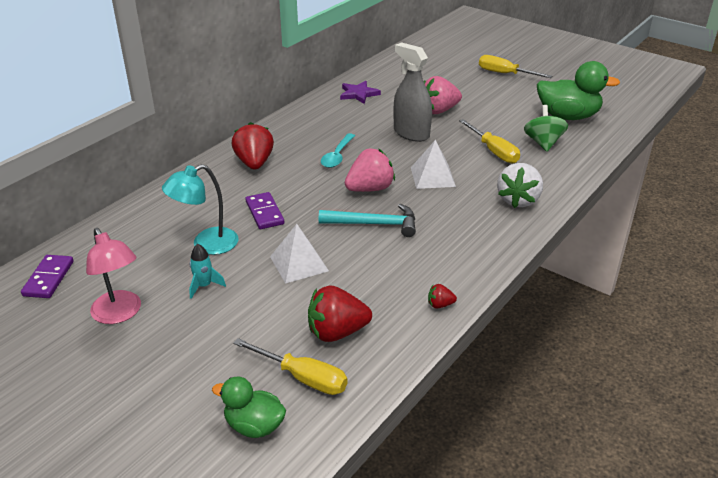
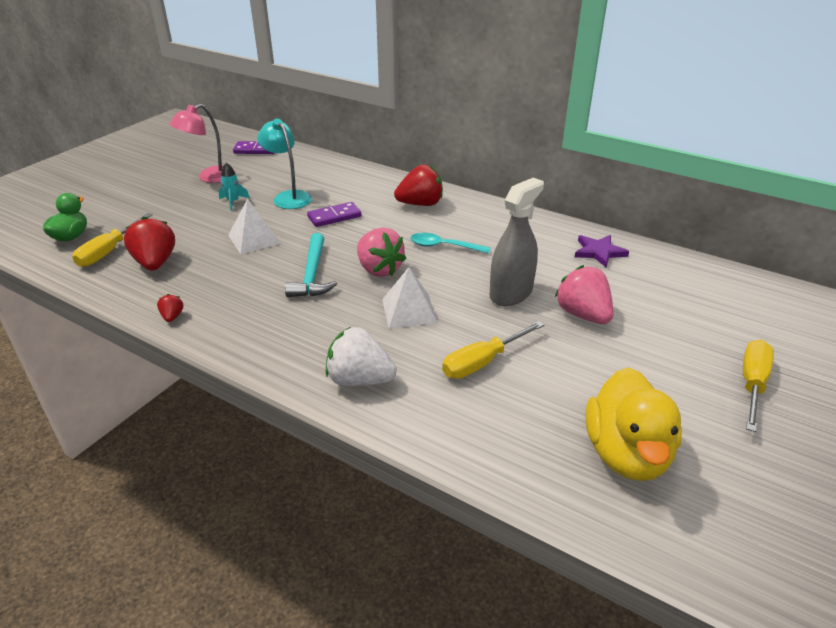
camera: 85 degrees right, 0 degrees up
green spinning top [524,105,568,152] -> none
green duck [537,61,620,120] -> yellow duck [586,367,682,481]

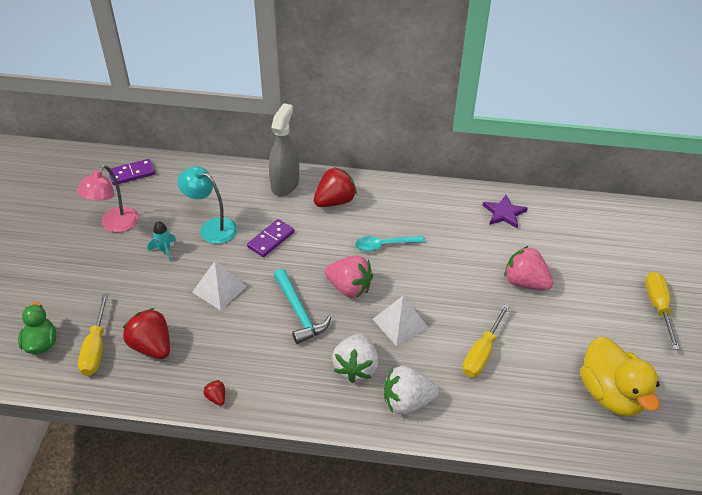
camera: 25 degrees left, 10 degrees up
grey spray bottle [489,178,544,306] -> grey spray bottle moved to [269,103,299,196]
none -> white strawberry [332,334,378,383]

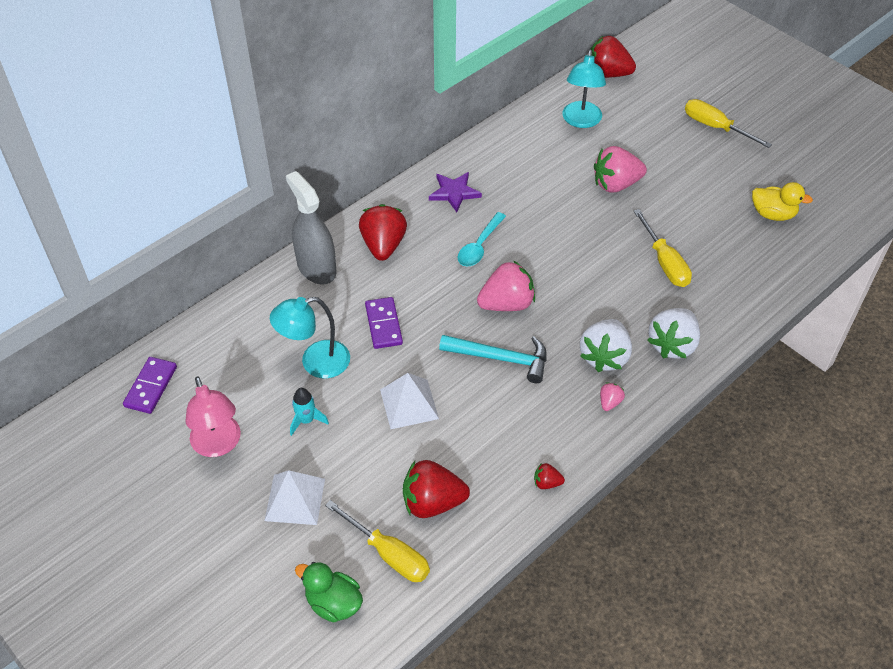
camera: 50 degrees left, 5 degrees up
white strawberry [332,334,378,383] -> white strawberry turned 60 degrees clockwise [580,319,632,372]
white pyramid [373,296,429,346] -> white pyramid moved to [264,470,325,525]
purple star [482,195,528,228] -> purple star moved to [429,172,482,212]
yellow duck [580,337,660,417] -> yellow duck [752,182,813,221], size x0.60
none -> turquoise lamp [562,50,606,128]
none -> red strawberry [590,35,636,78]
none -> pink strawberry [600,383,625,411]

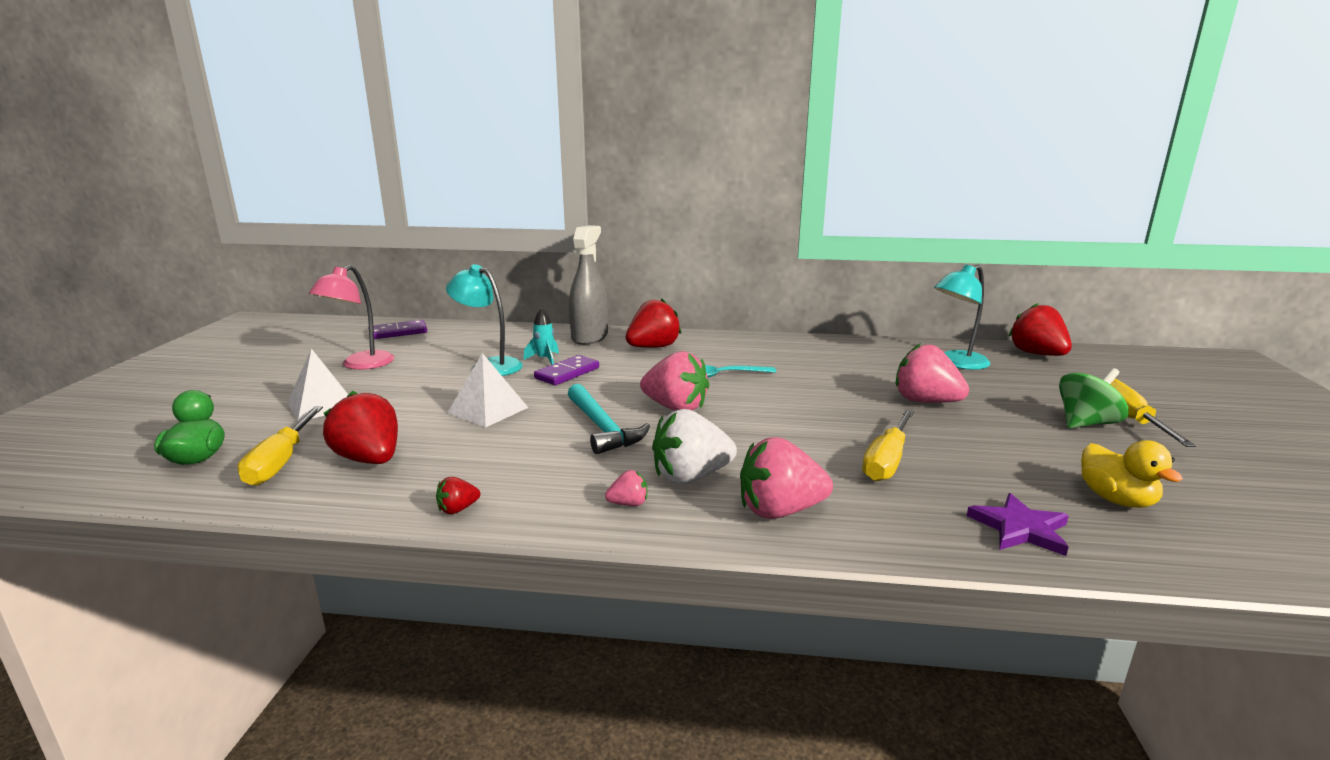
camera: 50 degrees right, 30 degrees down
turquoise rocket [290,388,329,436] -> turquoise rocket moved to [524,308,559,365]
purple star [429,172,482,212] -> purple star moved to [967,493,1069,556]
red strawberry [534,463,565,489] -> red strawberry turned 90 degrees counterclockwise [436,477,480,514]
white strawberry [647,308,700,359] -> pink strawberry [740,437,833,519]
none -> green spinning top [1059,368,1129,428]

